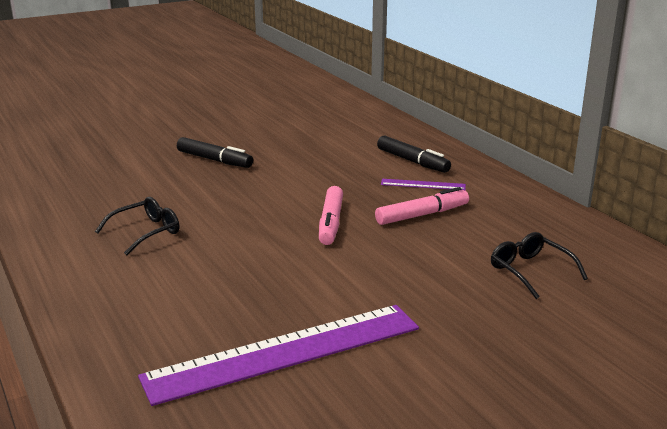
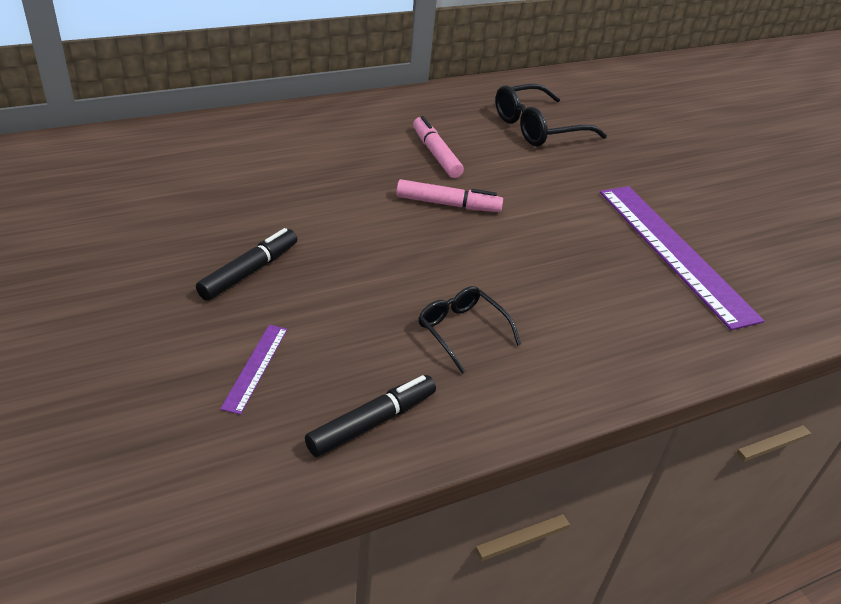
camera: 90 degrees left, 15 degrees up
black marker [377,136,451,173] -> black marker moved to [305,375,436,457]
purple ruler [381,179,466,190] -> purple ruler moved to [220,325,288,415]
black glasses [491,232,588,299] -> black glasses [495,84,607,146], size x1.60

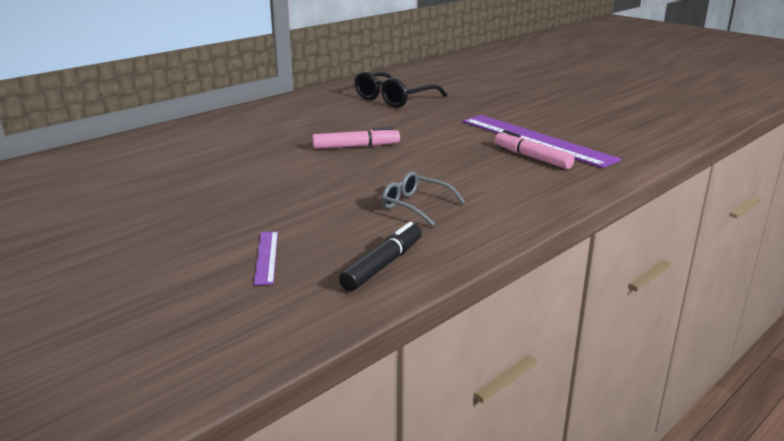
camera: 15 degrees left, 15 degrees down
black marker [196,228,297,301] -> none
pink marker [413,116,464,178] -> pink marker moved to [495,130,575,169]
black glasses [418,286,521,374] -> grey glasses [382,171,465,227]

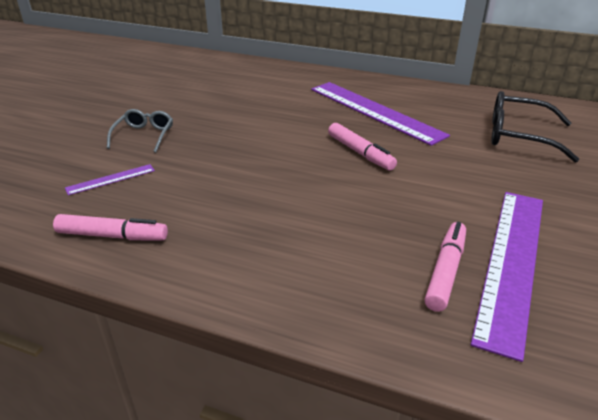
camera: 65 degrees right, 10 degrees up
black marker [339,222,422,291] -> pink marker [53,214,168,241]
grey glasses [382,171,465,227] -> grey glasses moved to [107,109,173,153]
none -> purple ruler [311,82,450,146]

